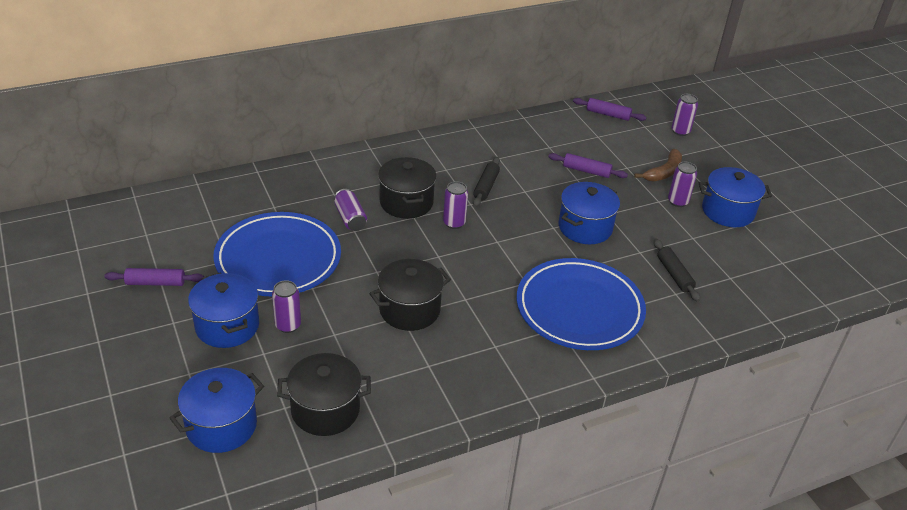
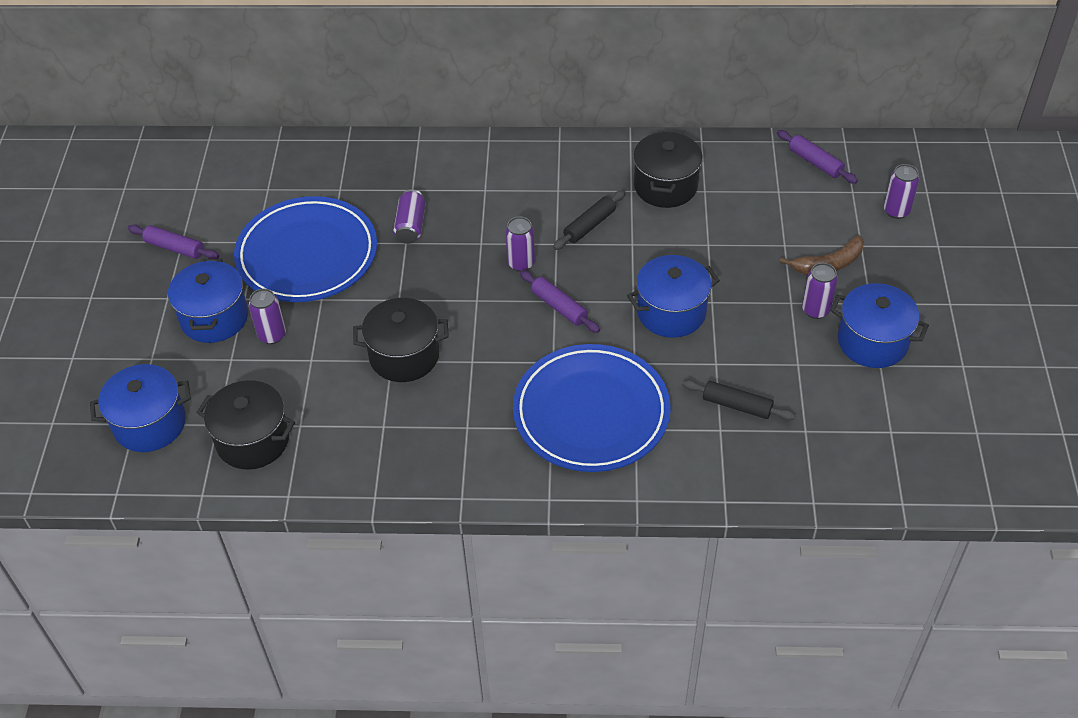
camera: 30 degrees right, 10 degrees up
black pot [378,157,437,219] -> black pot moved to [633,131,703,208]
purple rolling pin [548,153,628,178] -> purple rolling pin moved to [520,270,600,333]
black rolling pin [654,239,700,302] -> black rolling pin turned 75 degrees counterclockwise [682,380,796,421]

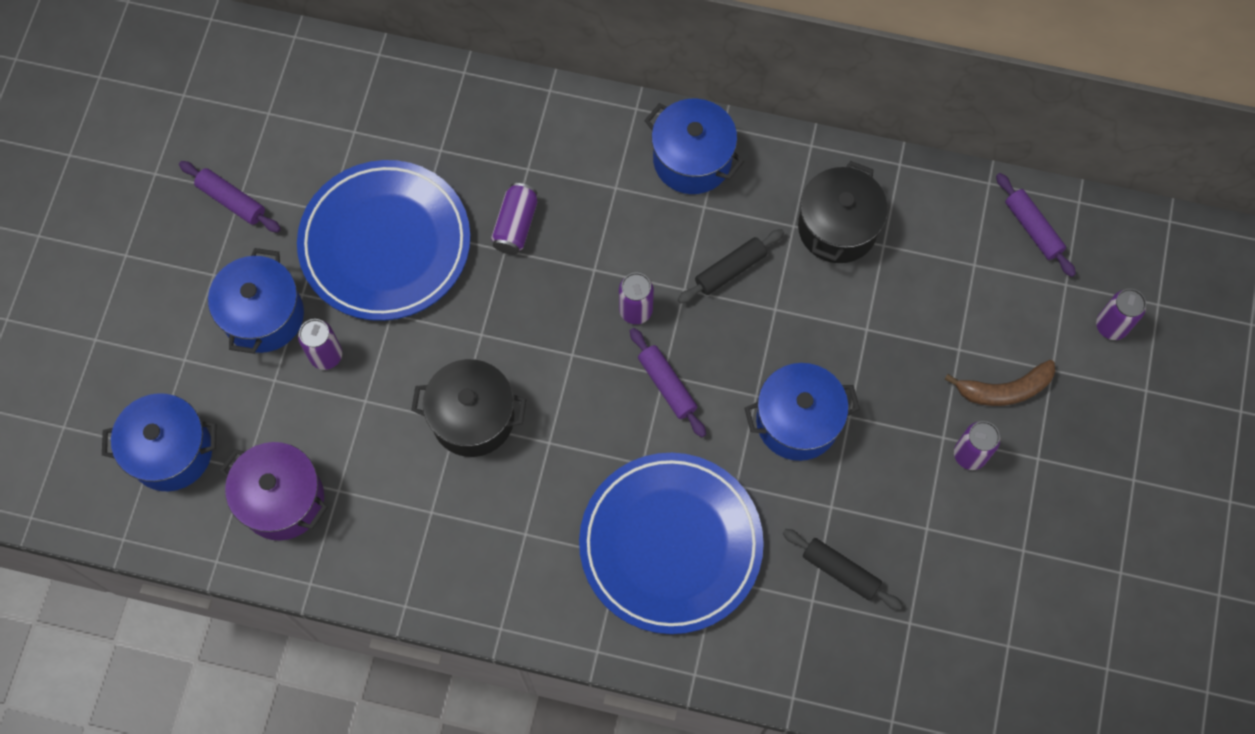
camera: 10 degrees right, 20 degrees up
black pot [196,380,295,470] -> purple pot [220,442,328,540]
blue pot [830,283,929,368] -> blue pot moved to [644,98,744,194]

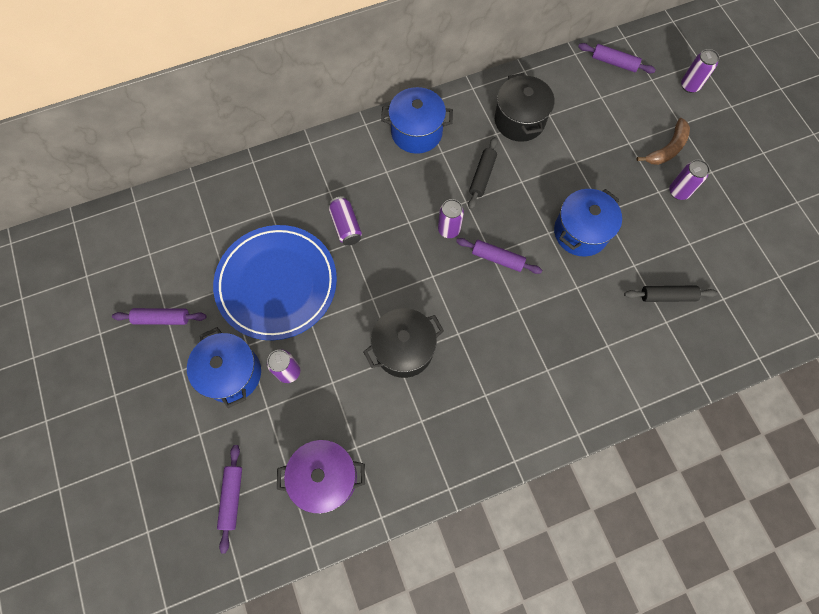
camera: 35 degrees left, 0 degrees up
blue pot [102,393,216,491] -> purple rolling pin [217,445,242,554]
blue plate [579,453,764,634] -> none

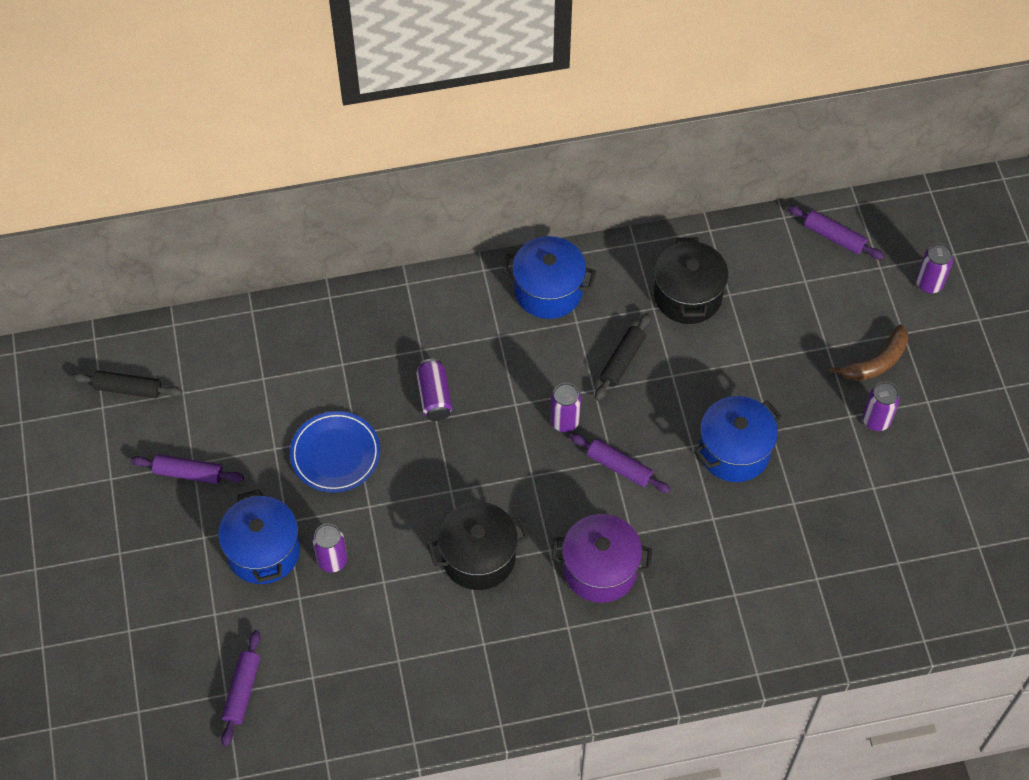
camera: 10 degrees right, 10 degrees down
blue plate [213,225,337,340] -> blue plate [290,411,380,493], size x0.59
purple pot [277,440,365,514] -> purple pot moved to [551,514,653,603]
black rolling pin [624,285,718,302] -> black rolling pin moved to [71,371,182,399]

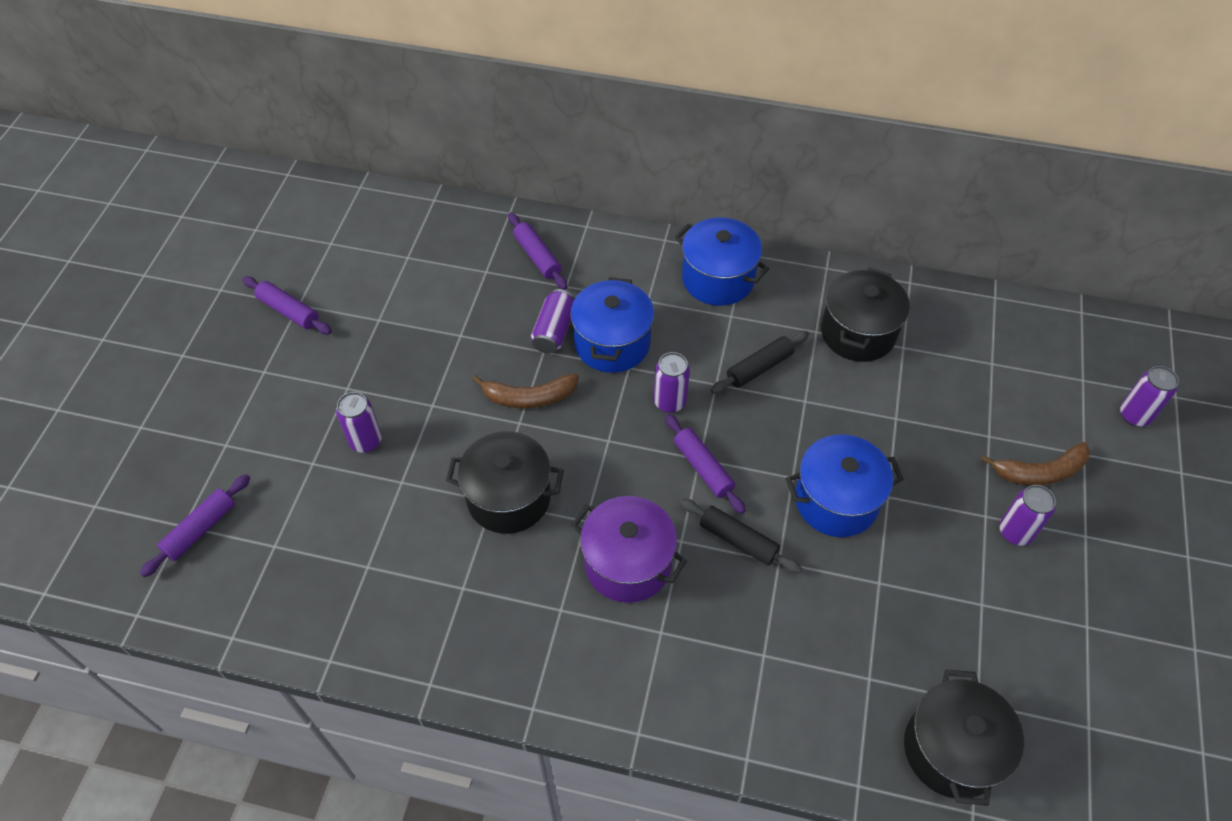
camera: 25 degrees right, 5 degrees down
black rolling pin [71,371,182,399] -> black rolling pin moved to [680,498,802,574]
blue pot [218,490,300,584] -> blue pot moved to [570,277,654,373]
blue plate [290,411,380,493] -> none
purple rolling pin [788,205,884,260] -> purple rolling pin moved to [508,213,568,290]
none -> brown banana [472,373,579,409]
none -> black pot [904,669,1024,806]

